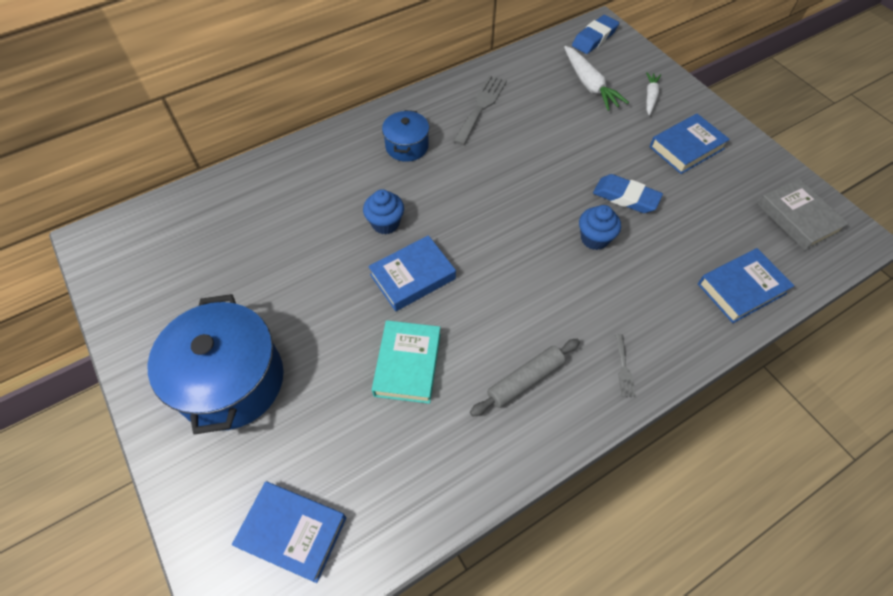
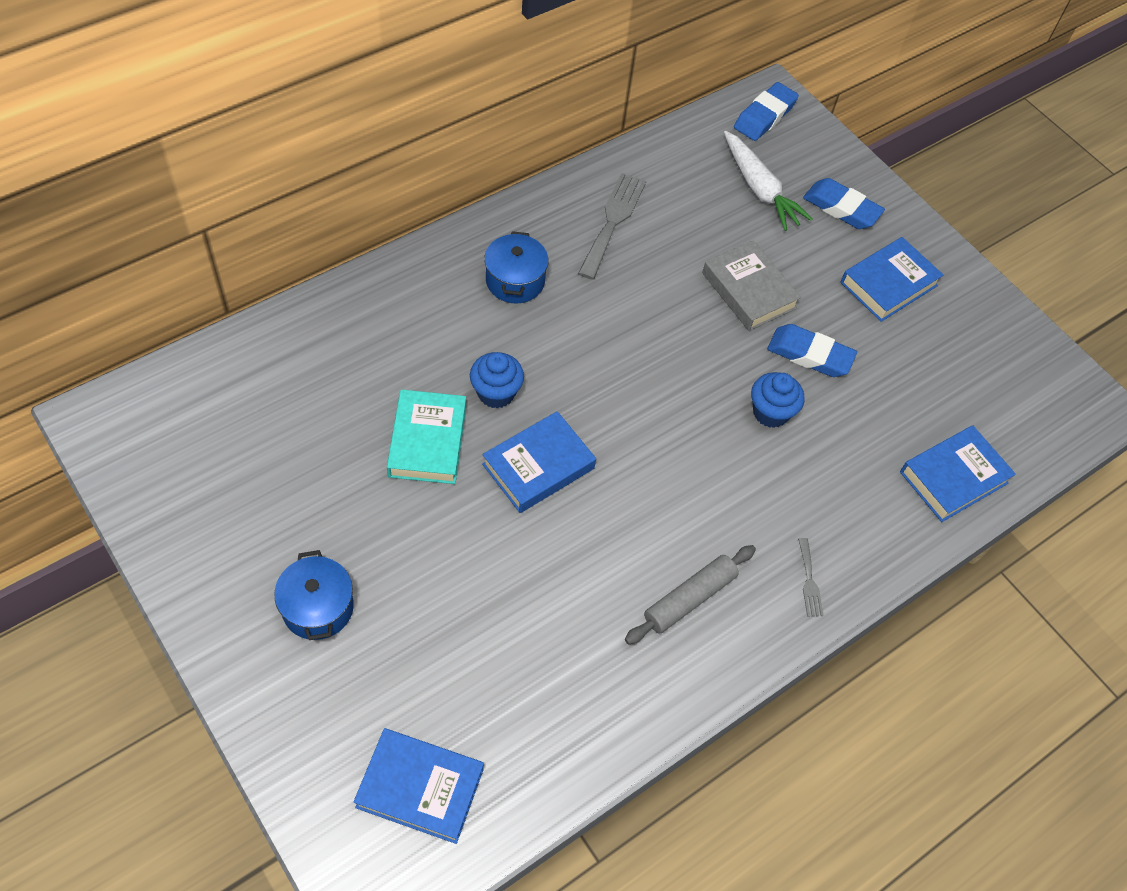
camera: 10 degrees left, 0 degrees up
blue pot [148,294,284,434] -> blue pot [274,550,354,640], size x0.52
turquoise book [372,320,441,404] -> turquoise book moved to [387,389,466,484]
white carrot [646,72,661,115] -> blue eraser [803,178,885,229]
grey book [757,179,849,251] -> grey book moved to [702,240,801,331]

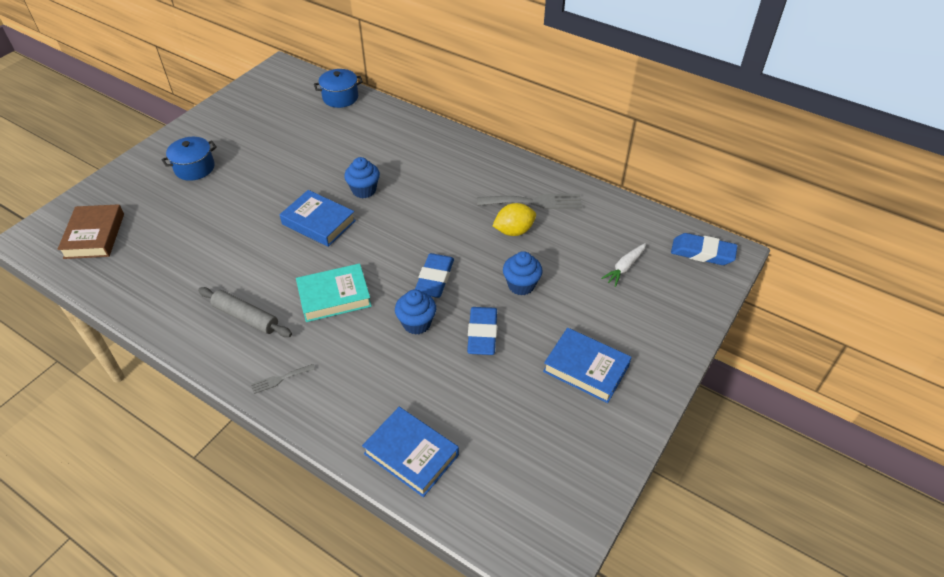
camera: 75 degrees right, 10 degrees down
blue book [353,728,484,844] -> brown book [57,204,124,259]
turquoise book [387,389,466,484] -> turquoise book moved to [296,263,372,322]
blue pot [484,231,549,303] -> blue pot moved to [314,69,363,108]
grey book [702,240,801,331] -> blue cupcake [503,251,543,296]
white carrot [724,131,813,231] -> white carrot [601,243,646,287], size x0.62
blue eraser [803,178,885,229] -> blue eraser moved to [415,253,454,298]
none -> yellow lemon [492,203,536,236]

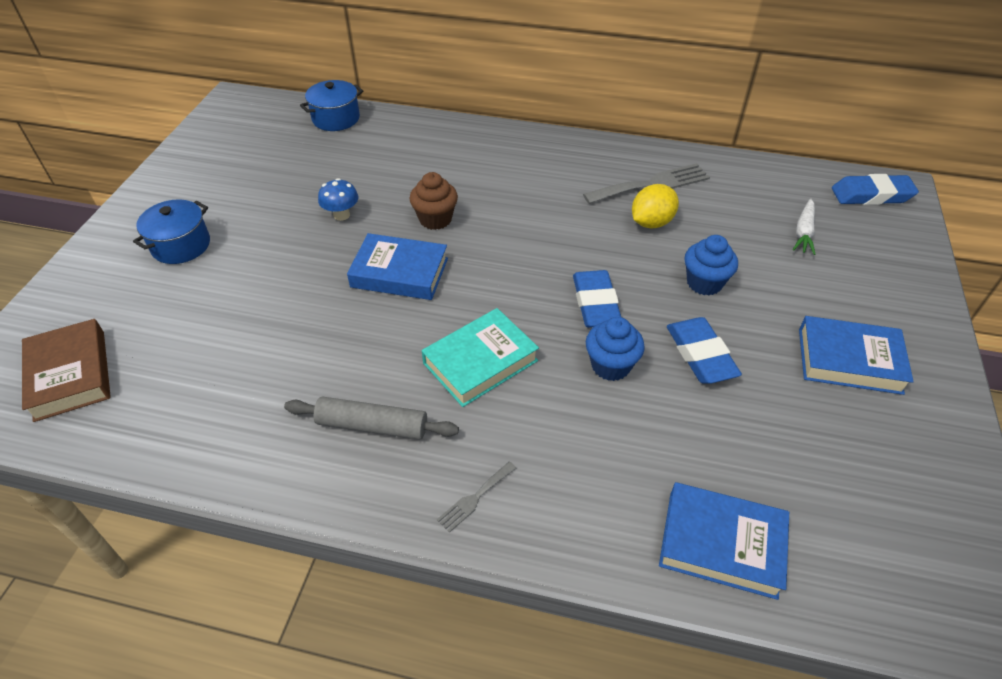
camera: 20 degrees left, 0 degrees up
blue cupcake [344,157,380,198] -> brown cupcake [409,172,458,230]
none -> blue mushroom [318,178,359,221]

